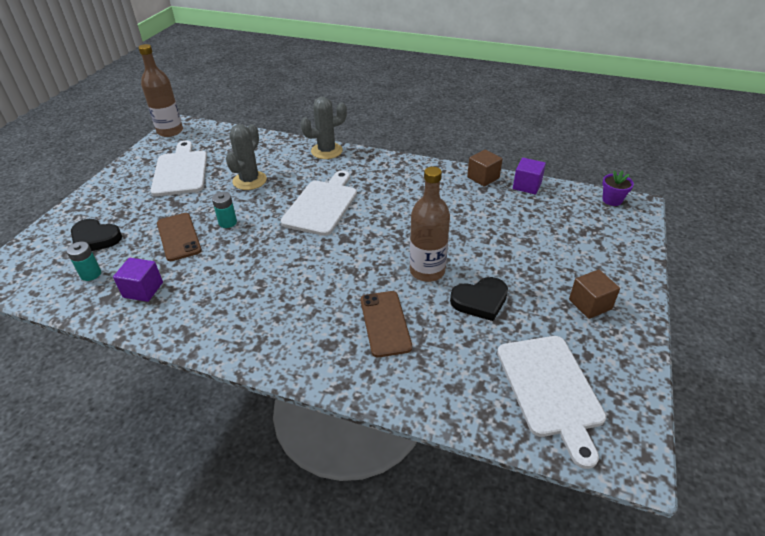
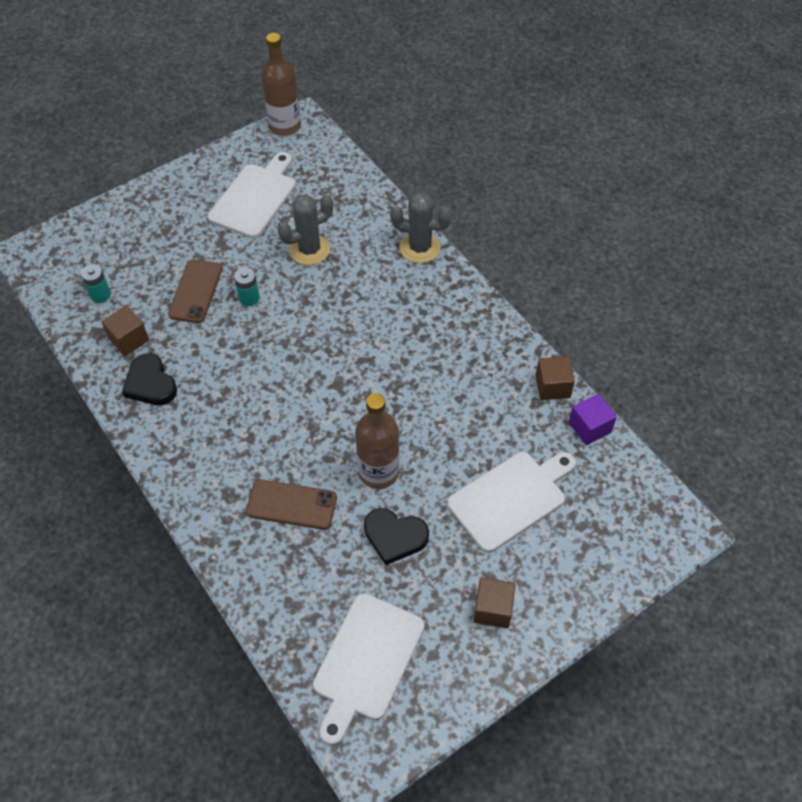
camera: 35 degrees right, 15 degrees up
black heart [71,219,122,251] -> black heart moved to [122,353,177,405]
purple cube [113,258,163,302] -> brown cube [102,306,149,356]
white cutting board [281,171,357,236] -> white cutting board moved to [447,452,576,552]
brown phone [361,291,412,357] -> brown phone turned 75 degrees clockwise [246,479,337,530]
purple flower pot [602,170,634,206] -> none

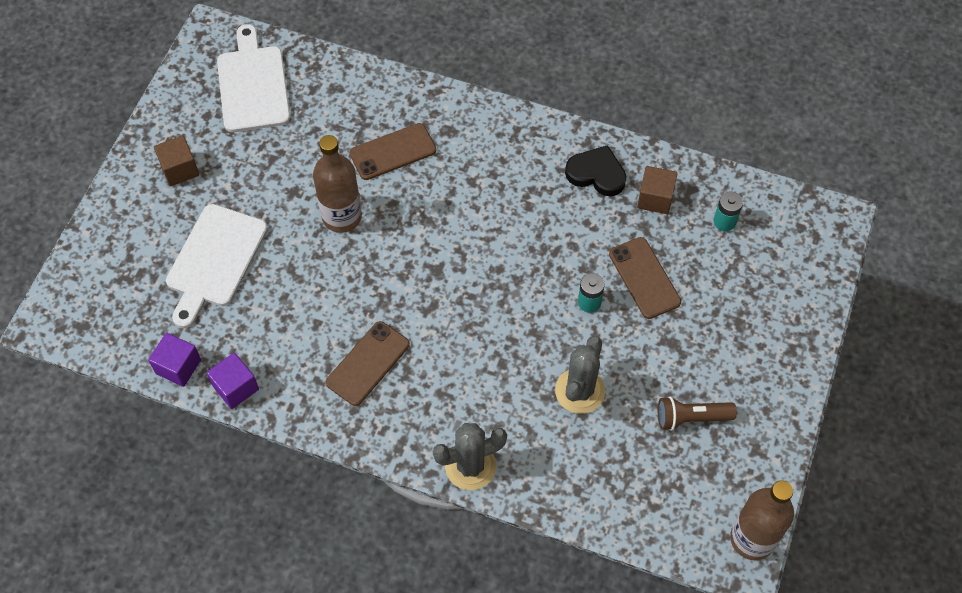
camera: 145 degrees right, 5 degrees up
white cutting board [208,152,296,238] -> brown flashlight [658,396,737,431]
black heart [364,508,429,565] -> none
brown cube [535,356,575,400] -> purple cube [207,353,259,409]
none -> brown phone [326,321,410,406]

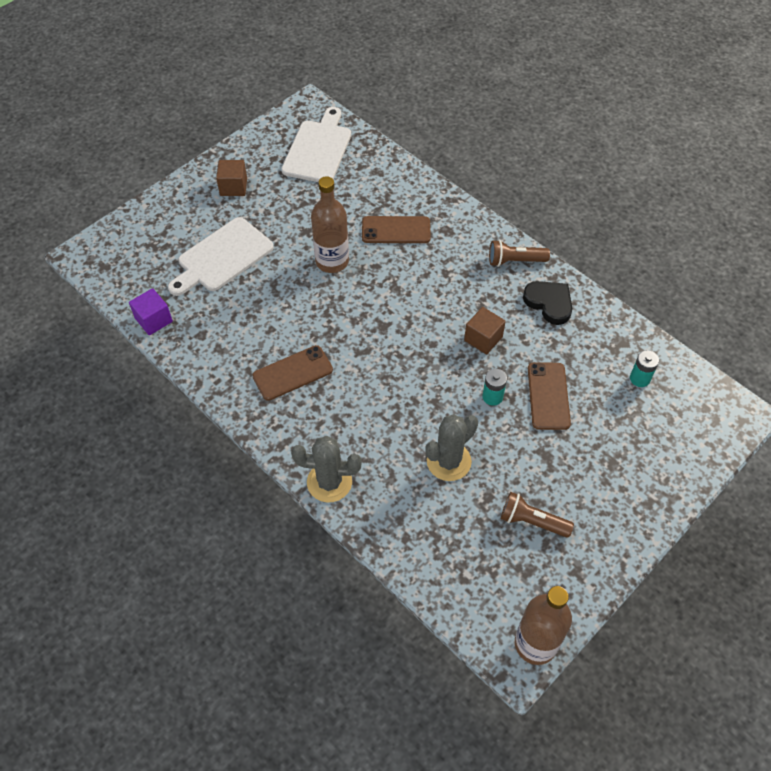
camera: 25 degrees right, 5 degrees down
purple cube [207,353,259,409] -> none
brown cube [637,166,678,214] -> brown cube moved to [464,307,506,354]
none -> brown flashlight [489,240,550,267]

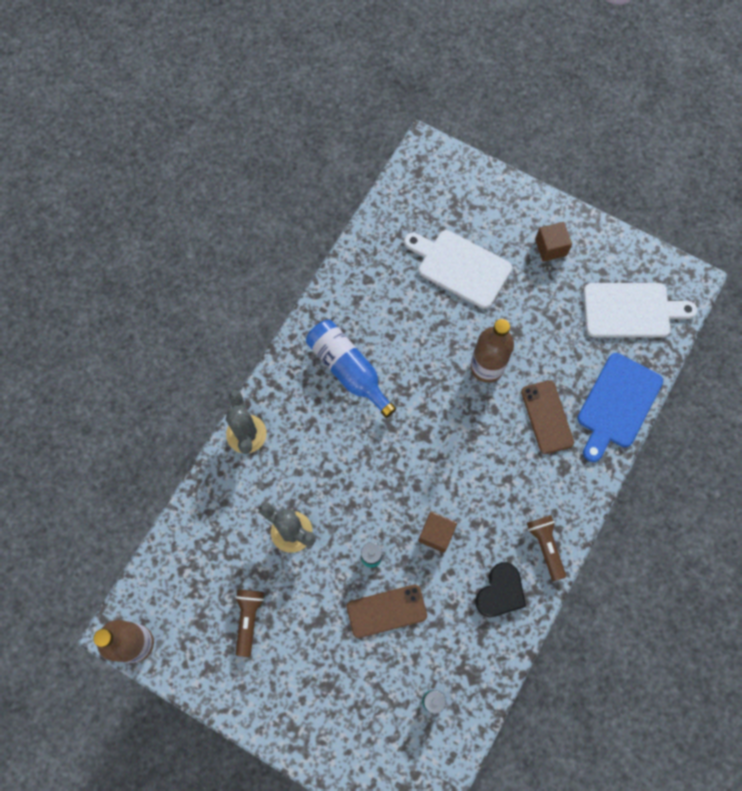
camera: 75 degrees right, 15 degrees up
purple cube [129,288,173,335] -> none
brown phone [252,345,333,401] -> blue bottle [306,320,396,418]
none -> blue cutting board [577,353,663,462]

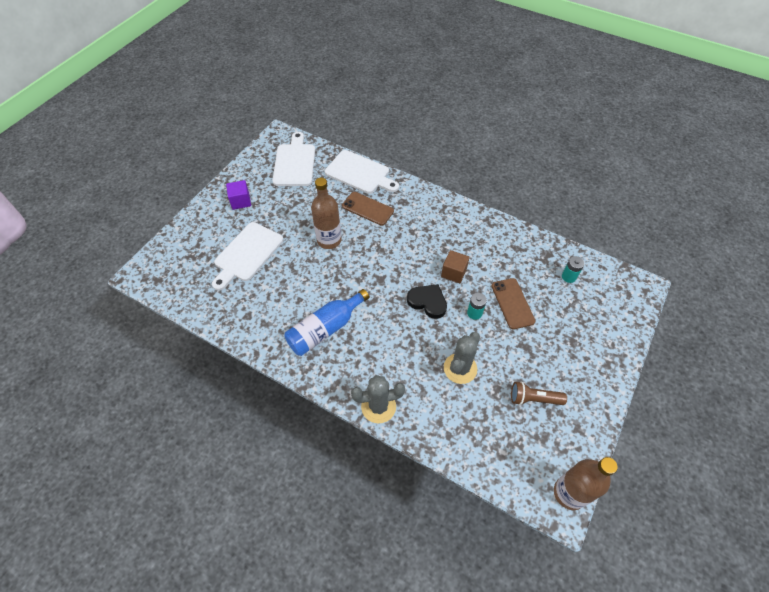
camera: 90 degrees left, 15 degrees down
black heart [475,562,526,617] -> black heart moved to [407,284,447,319]
brown phone [521,380,574,454] -> brown phone turned 45 degrees clockwise [342,192,394,226]
brown flashlight [527,515,566,581] -> none
brown cube [535,222,572,262] -> purple cube [226,180,251,210]
blue cutting board [577,353,663,462] -> white cutting board [325,150,399,194]

